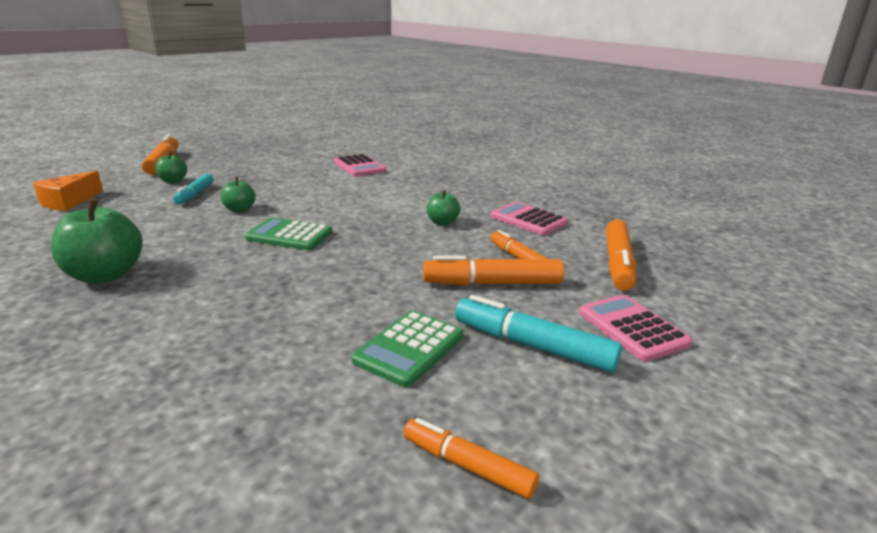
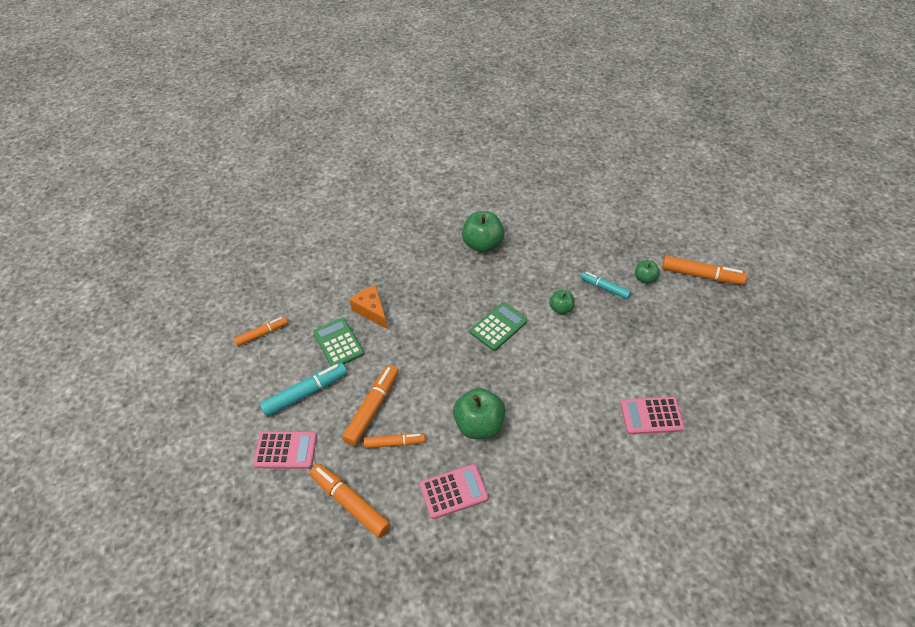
camera: 120 degrees right, 25 degrees up
orange cheese [33,171,103,211] -> orange cheese moved to [350,285,387,329]
green apple [427,190,460,225] -> green apple [453,388,506,439], size x1.82

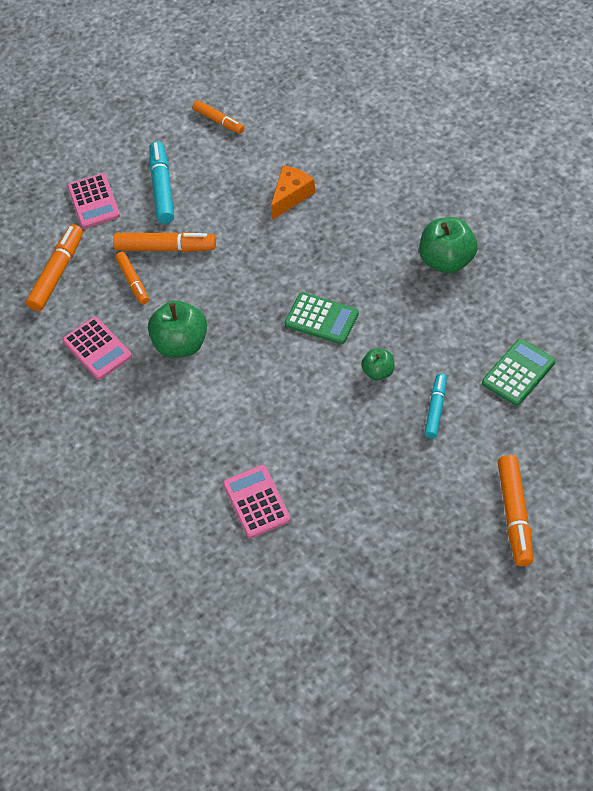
camera: 75 degrees right, 5 degrees up
turquoise marker [260,362,347,417] -> turquoise marker turned 135 degrees counterclockwise [149,141,174,224]
green calculator [313,318,364,366] -> green calculator moved to [482,339,555,406]
green apple [635,260,660,284] -> none

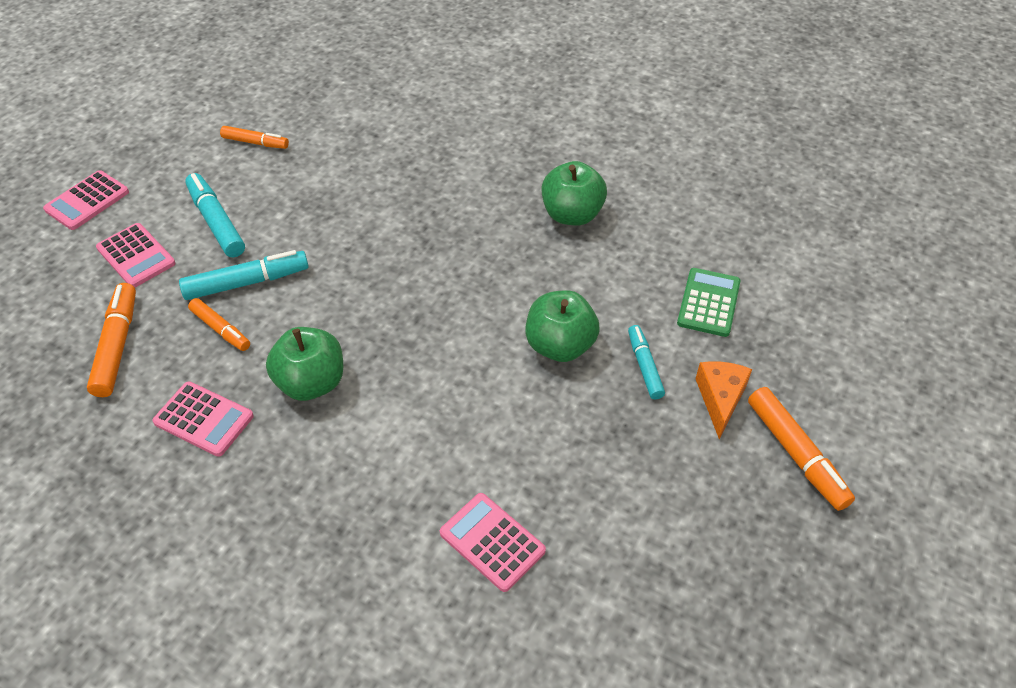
camera: 30 degrees left, 5 degrees down
orange marker [113,232,216,252] -> turquoise marker [179,250,309,300]
orange cheese [271,165,316,220] -> orange cheese moved to [695,361,752,439]
green calculator [285,292,359,344] -> none
green apple [361,348,394,380] -> green apple [525,290,600,362], size x1.82
none -> pink calculator [43,170,129,230]

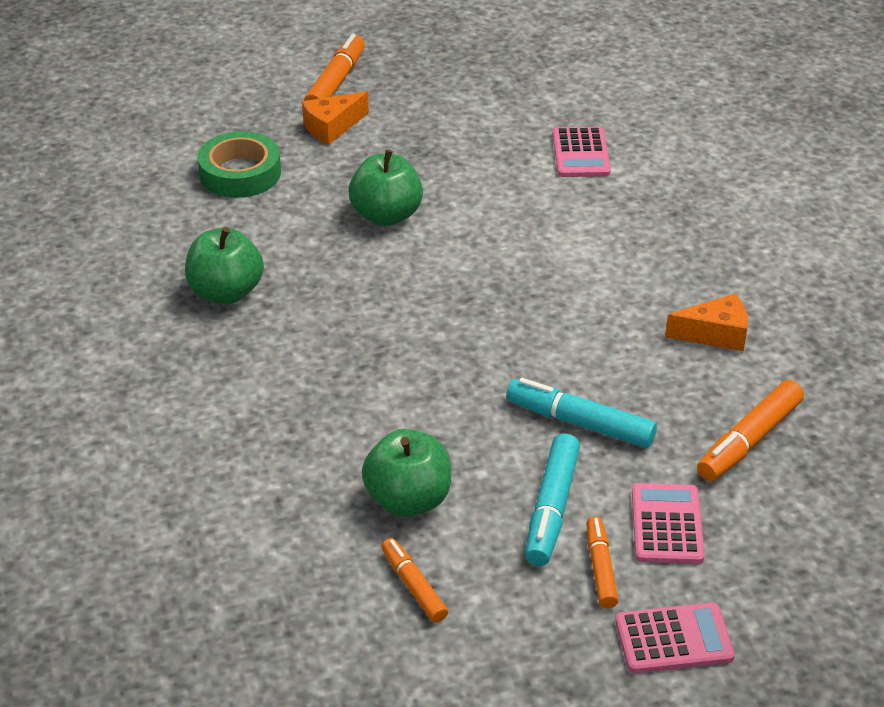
camera: 135 degrees left, 10 degrees down
pink calculator [152,381,254,457] -> orange cheese [665,293,748,351]
orange marker [188,298,250,351] -> orange marker moved to [586,516,618,608]
green apple [266,327,343,401] -> green apple moved to [362,429,451,517]
turquoise marker [628,325,665,399] -> none
green calculator [677,268,740,337] -> green tape [197,131,281,198]

